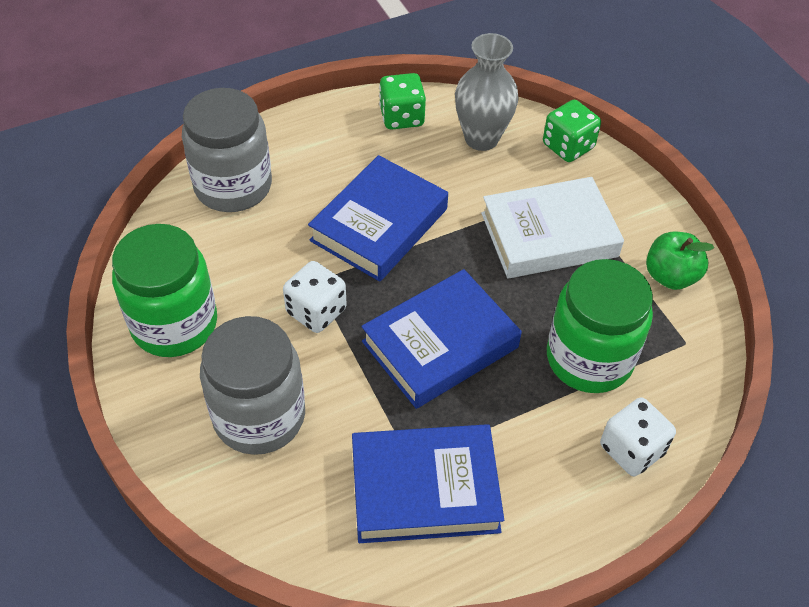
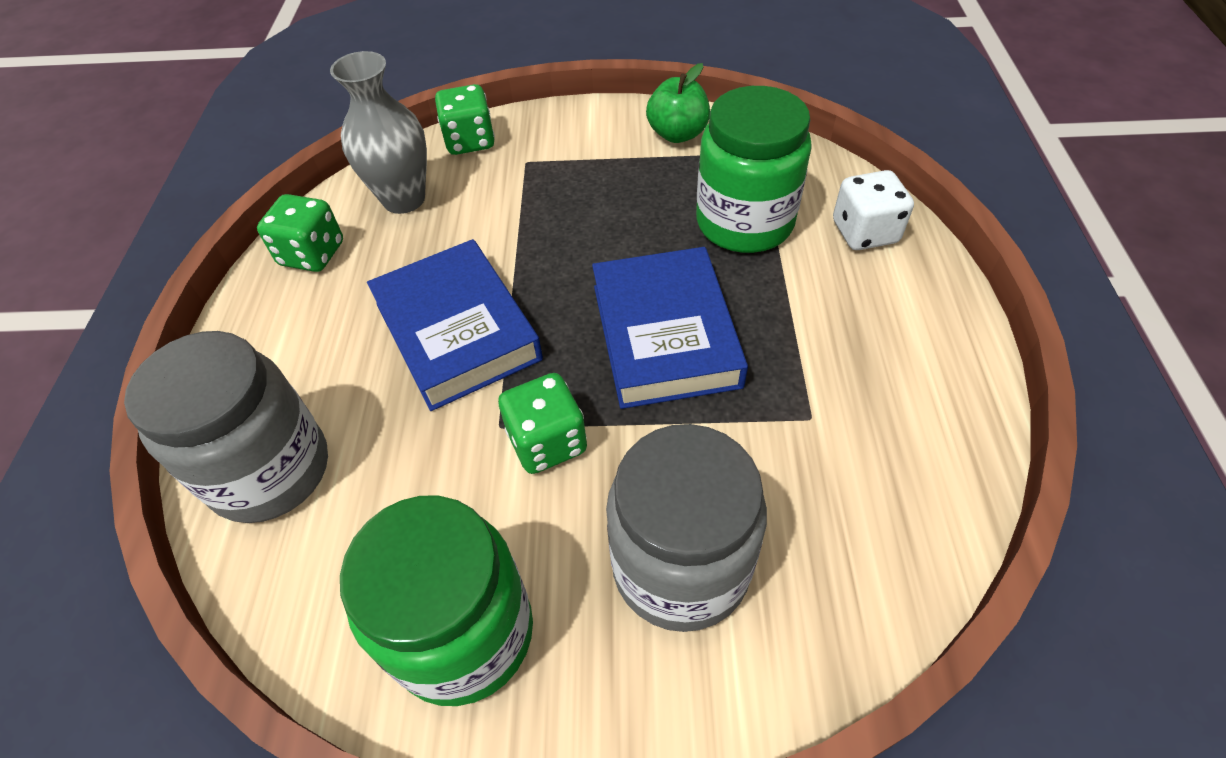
camera: 60 degrees left, 0 degrees up
white dice [283,261,347,333] -> green dice [498,373,587,474]
blue book [352,424,504,543] -> none
white book [481,177,624,278] -> none

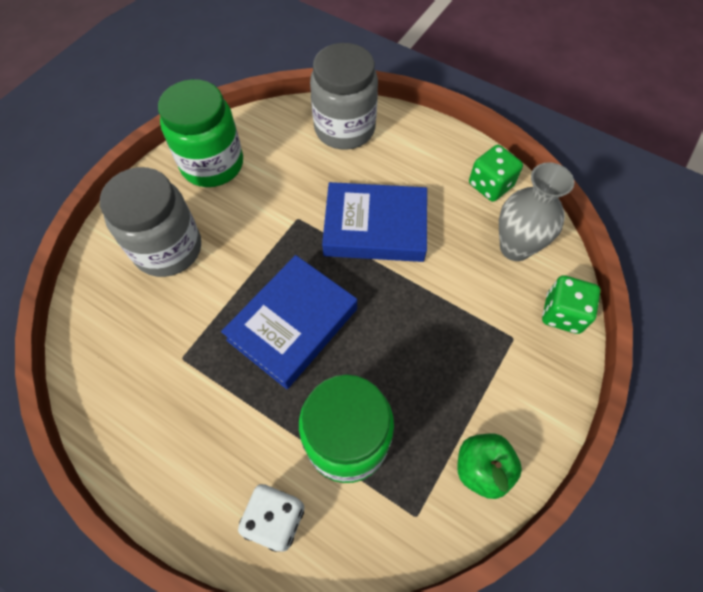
camera: 120 degrees right, 10 degrees up
green dice [498,373,587,474] -> none
blue book [592,247,748,409] -> blue book turned 75 degrees counterclockwise [221,255,357,389]

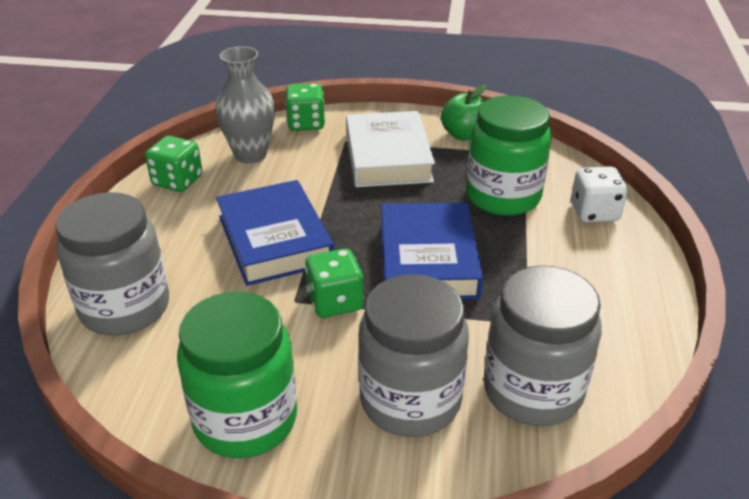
camera: 115 degrees left, 25 degrees down
blue book [221,255,357,389] -> blue book turned 75 degrees clockwise [381,203,483,299]
none -> green dice [305,248,364,318]
none -> white book [346,111,435,187]
none -> grey jar [483,265,602,426]

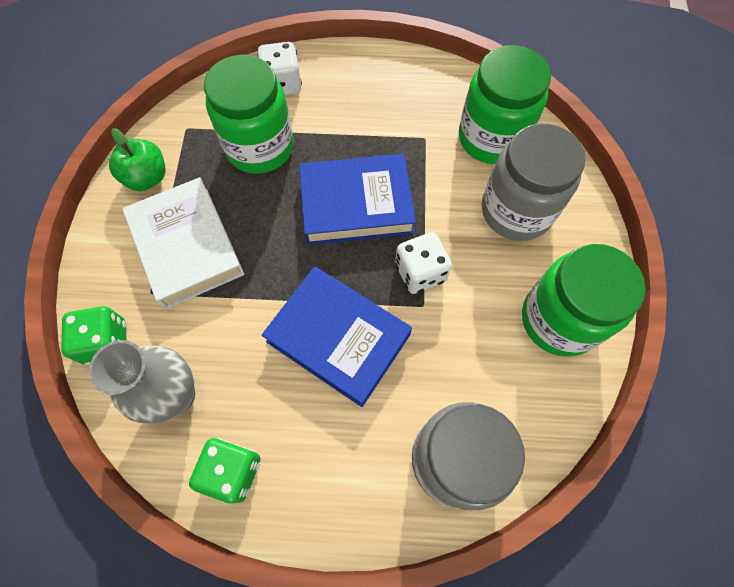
camera: 95 degrees left, 30 degrees up
blue book [216,180,334,286] -> blue book turned 60 degrees clockwise [261,266,412,407]
green dice [305,248,364,318] -> white dice [395,232,452,294]
white book [346,111,435,187] -> white book turned 75 degrees clockwise [122,177,245,309]
grey jar [483,265,602,426] -> green jar [459,45,551,164]

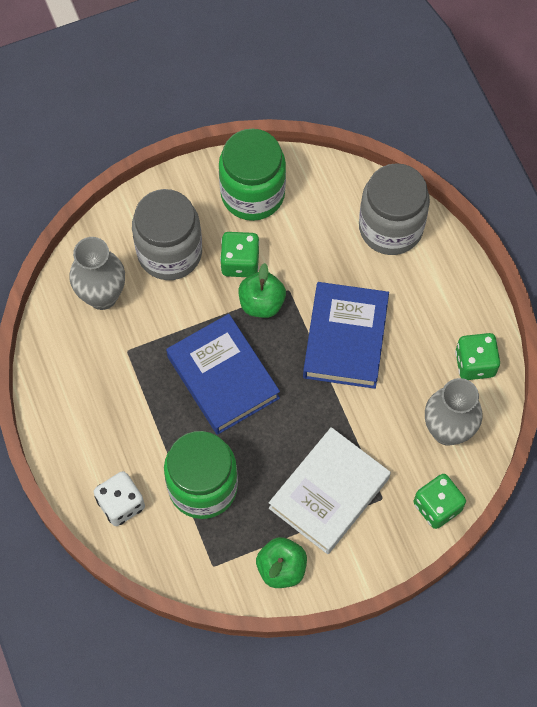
camera: 115 degrees left, 0 degrees up
white dice [395,232,452,294] -> green apple [238,263,286,318]
green jar [459,45,551,164] -> grey vase [69,237,125,310]
none -> green dice [220,232,260,277]

